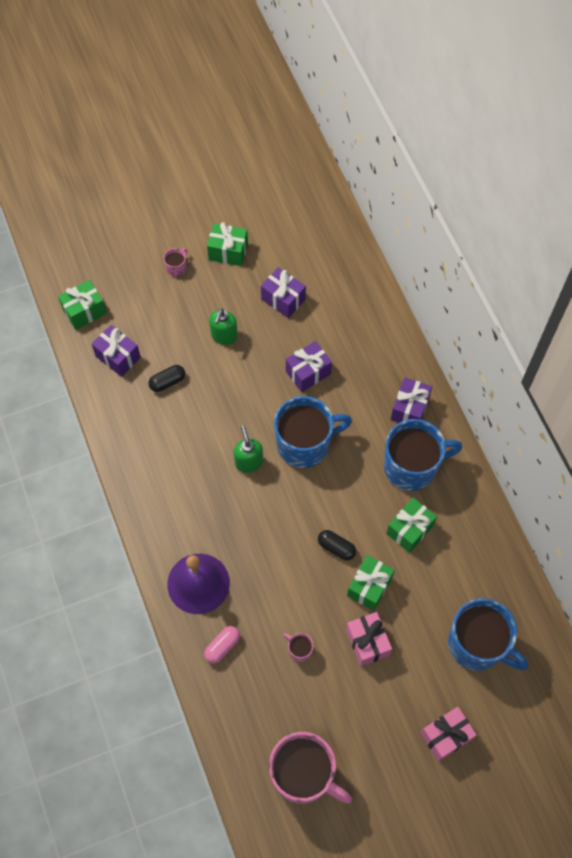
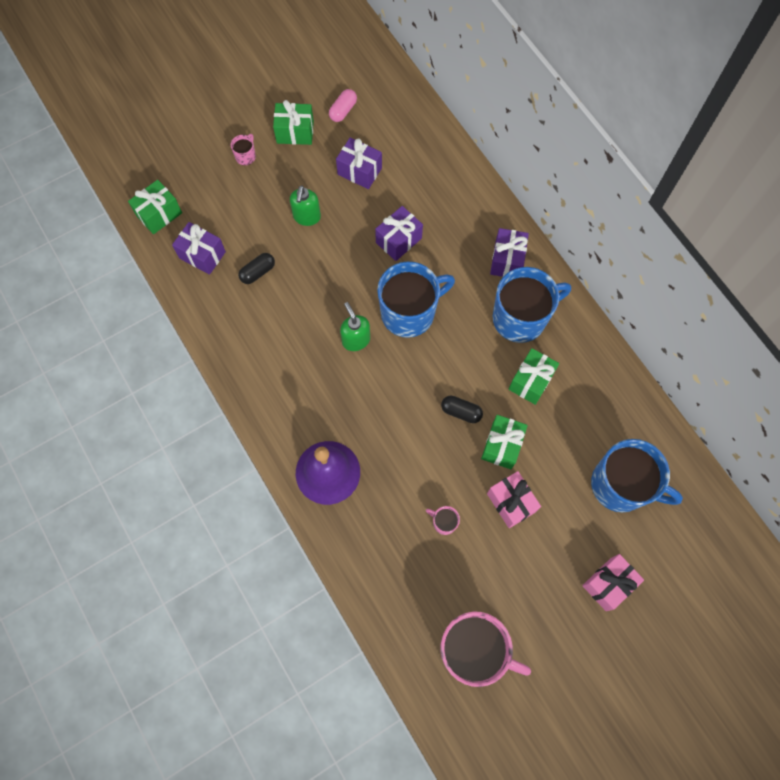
camera: 10 degrees left, 5 degrees up
pink capsule [204,626,240,664] -> pink capsule moved to [329,89,357,122]

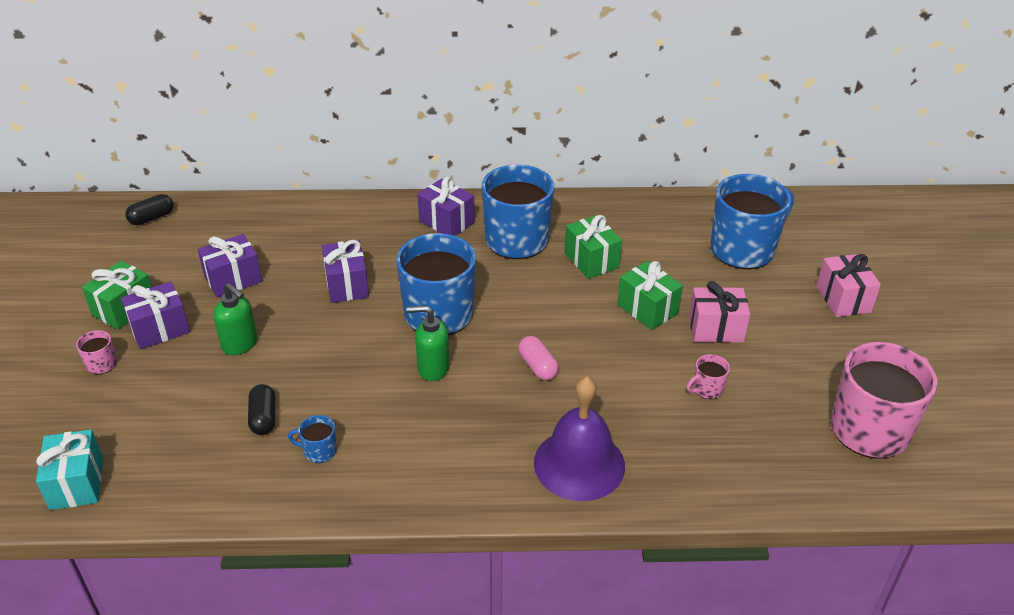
camera: 60 degrees left, 30 degrees down
green gift [128,180,182,234] -> turquoise gift [36,429,103,510]
purple gift [172,222,226,275] -> purple gift moved to [121,282,190,349]
pink capsule [329,89,357,122] -> pink capsule moved to [518,336,559,381]
black capsule [441,395,483,423] -> black capsule moved to [125,194,173,225]
none -> blue mug [288,415,337,463]

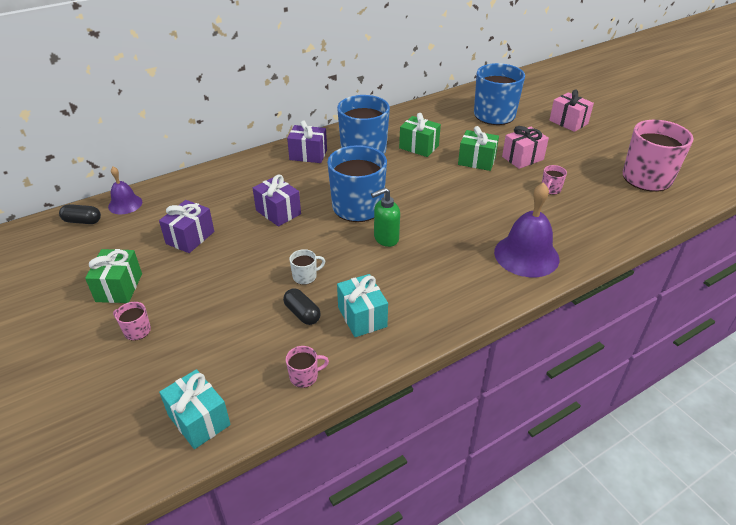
camera: 30 degrees left, 0 degrees up
purple gift [121,282,190,349] -> none
black capsule [125,194,173,225] -> black capsule turned 75 degrees clockwise [59,204,101,224]
green soap dispenser [213,283,258,355] -> none
blue mug [288,415,337,463] -> turquoise gift [337,274,388,337]
pink capsule [518,336,559,381] -> none
none -> purple bell [108,167,142,214]
none -> pink mug [286,346,329,388]
none -> white mug [290,249,325,285]

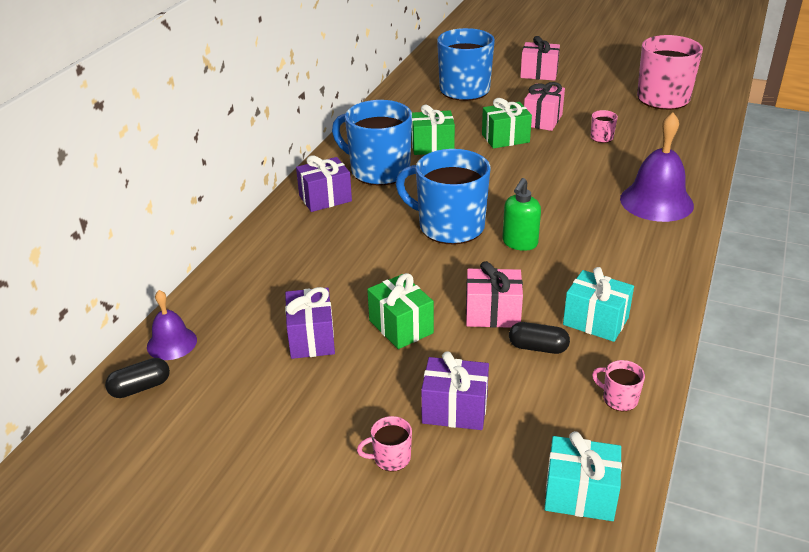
camera: 35 degrees left, 5 degrees down
green gift [85,249,142,303] -> green gift moved to [367,273,434,349]
purple gift [253,174,301,227] -> purple gift moved to [421,351,489,430]
pink mug [286,346,329,388] -> pink mug turned 90 degrees counterclockwise [592,360,645,411]
white mug [290,249,325,285] -> pink gift [466,261,523,328]

